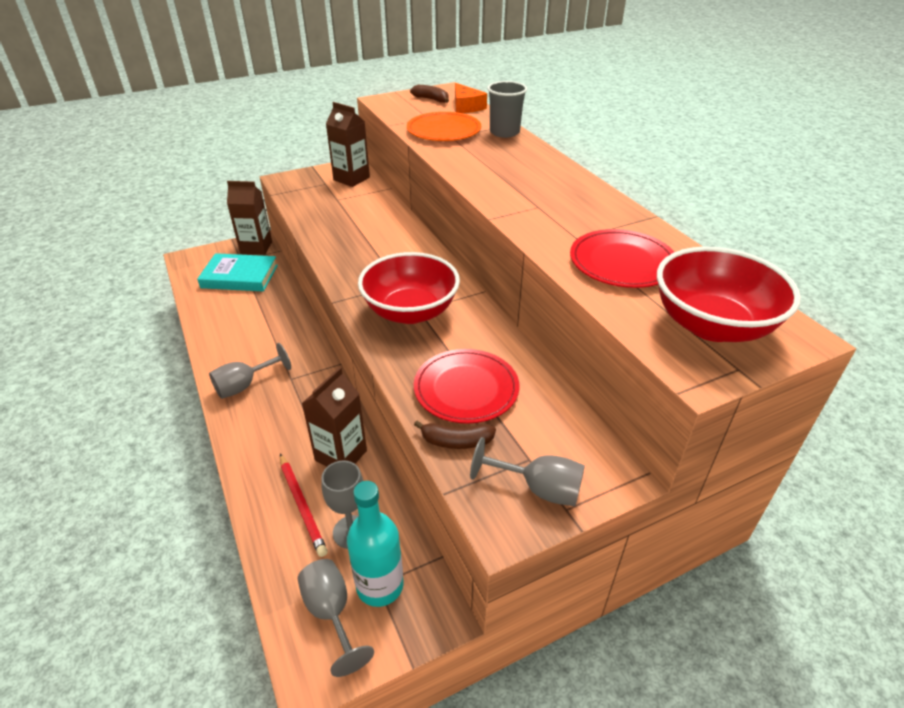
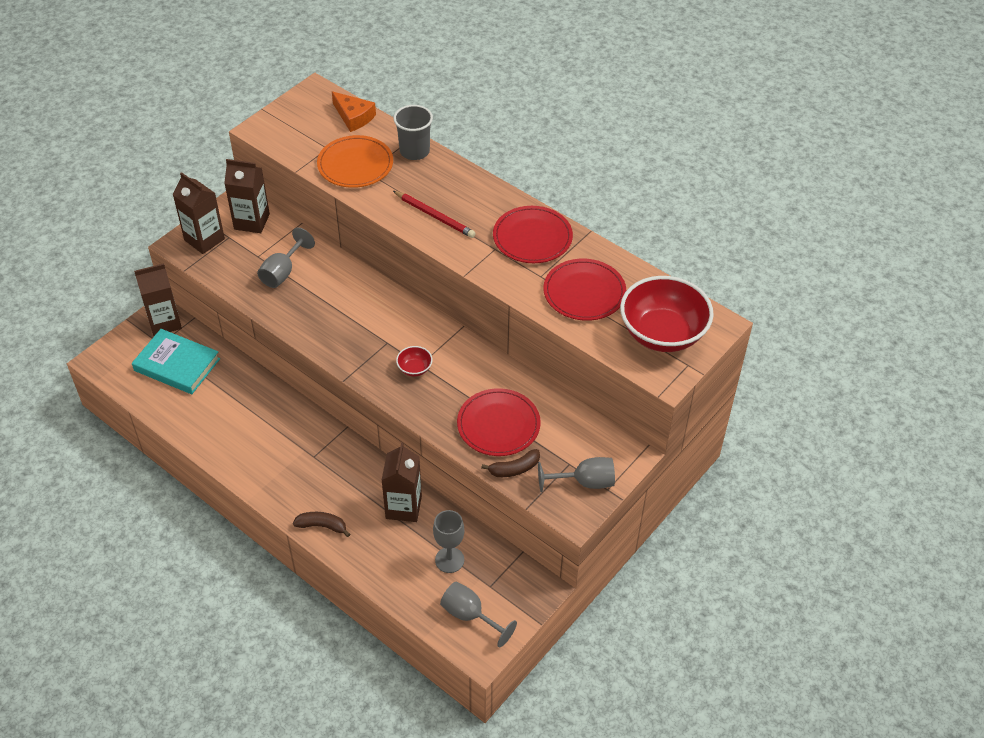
camera: 25 degrees left, 10 degrees up
turquoise book [197,253,278,291] -> turquoise book turned 45 degrees clockwise [132,329,220,394]
grey goblet [209,343,291,399] -> grey goblet moved to [257,228,315,288]
red pencil [280,454,328,557] -> red pencil moved to [393,191,476,238]
turquoise bottle [347,481,404,607] -> none
red bowl [358,252,460,324] -> red bowl [396,346,433,377], size x0.42
brown banana [410,85,449,103] -> brown banana moved to [293,512,350,537]
none -> brown carton [173,172,225,254]
none -> red plate [493,206,573,263]

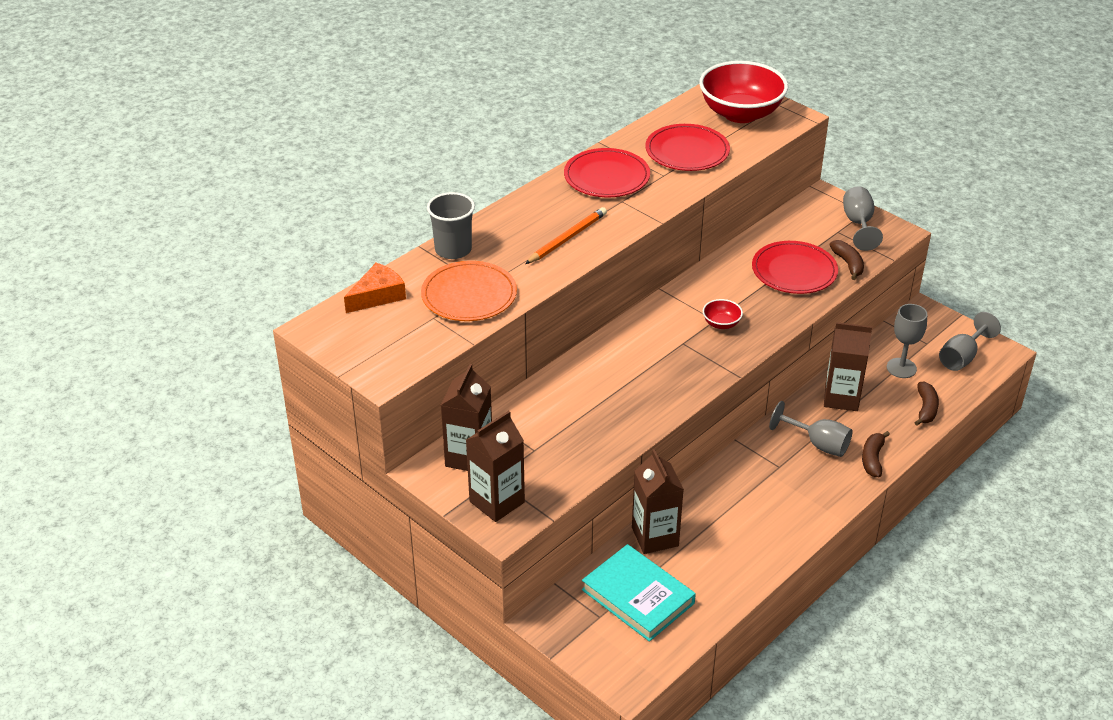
camera: 85 degrees left, 10 degrees down
turquoise book [132,329,220,394] -> turquoise book turned 75 degrees counterclockwise [582,544,696,642]
brown carton [134,263,182,336] -> brown carton moved to [632,449,684,554]
grey goblet [257,228,315,288] -> grey goblet moved to [769,401,853,457]
red pencil [393,191,476,238] -> orange pencil [525,207,607,264]
none -> brown banana [914,382,939,426]

